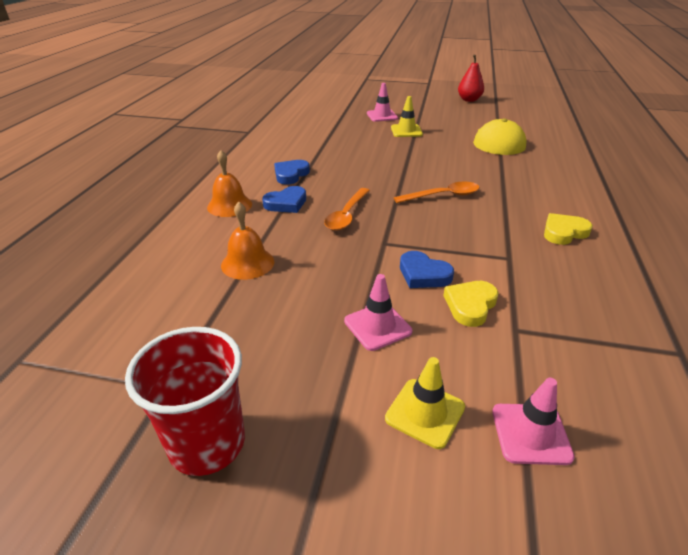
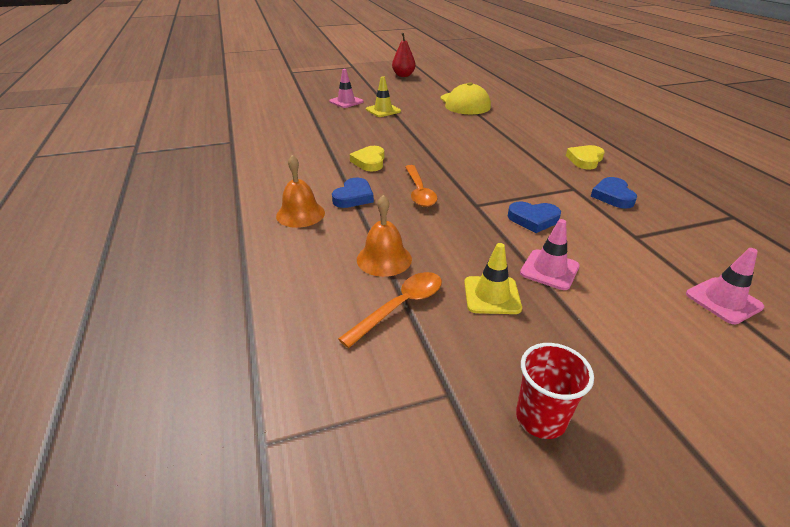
camera: 30 degrees left, 0 degrees up
red cup [125,327,245,476] -> red cup [516,343,594,439], size x0.65
blue heart [274,160,310,185] -> blue heart moved to [591,177,637,209]
yellow traffic cone [385,357,465,449] -> yellow traffic cone moved to [464,243,522,314]
orange spoon [394,182,480,203] -> orange spoon moved to [338,272,442,348]
yellow heart [443,281,499,327] -> yellow heart moved to [350,146,384,171]

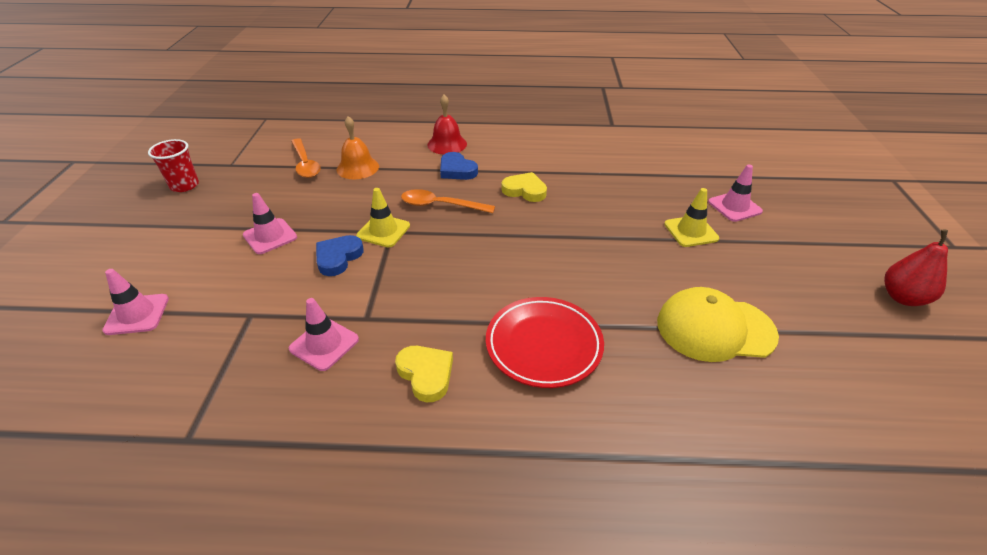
camera: 110 degrees right, 5 degrees up
orange bell [276,155,325,228] -> red bell [427,95,467,155]
yellow traffic cone [464,243,522,314] -> yellow traffic cone moved to [356,188,410,248]
blue heart [591,177,637,209] -> pink traffic cone [289,298,359,371]
none -> red plate [486,297,604,388]

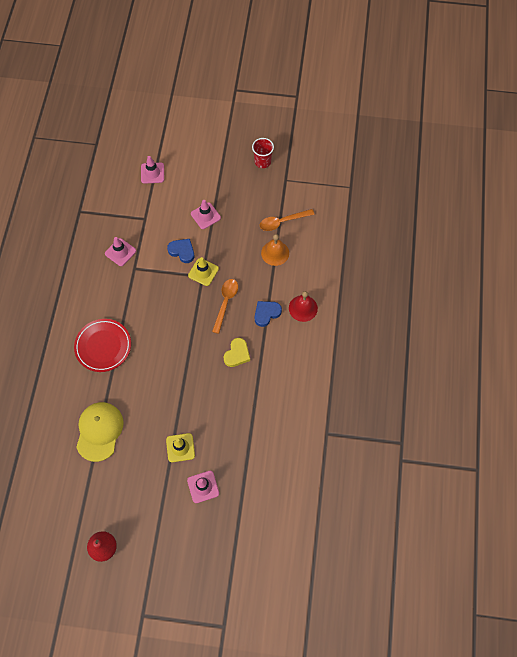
camera: 95 degrees right, 25 degrees up
yellow heart [395,346,453,402] -> none

